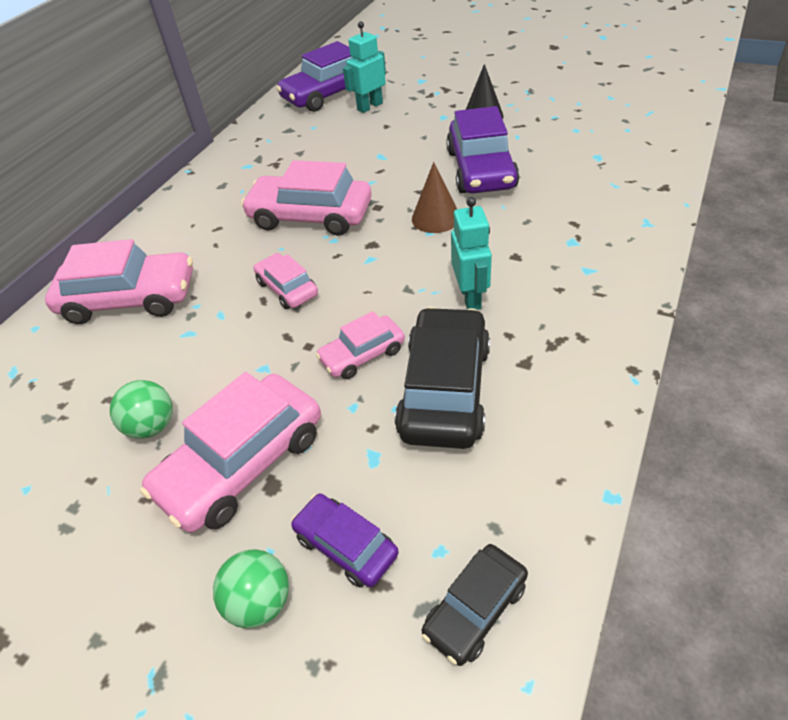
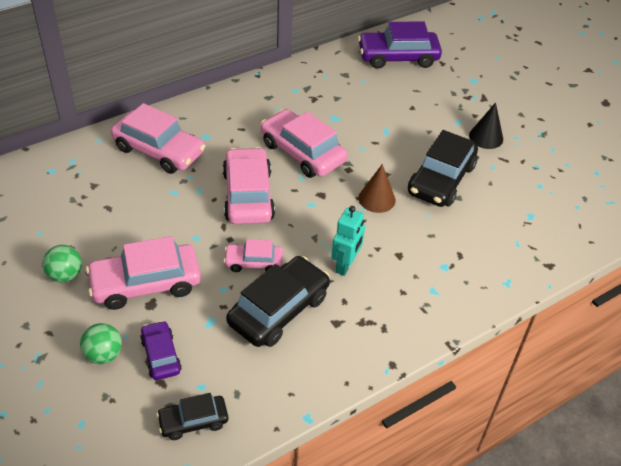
camera: 25 degrees right, 0 degrees up
green ball [110,380,173,439] -> green ball moved to [42,245,82,282]
pink car [253,253,318,309] -> pink car [223,147,275,224], size x1.80
turquoise robot [343,21,386,113] -> none
purple car [446,106,519,194] -> black car [408,130,478,207]

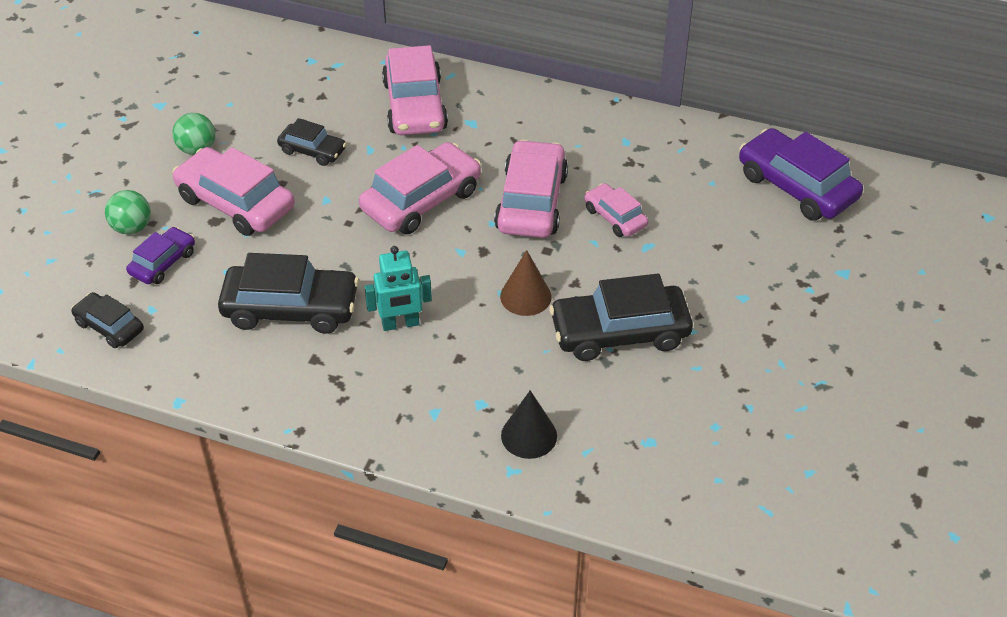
camera: 55 degrees right, 0 degrees up
pink car [224,239,283,272] -> pink car moved to [584,183,648,237]
black cone [469,102,503,149] -> black cone moved to [501,390,557,459]
none -> black car [277,118,346,166]

